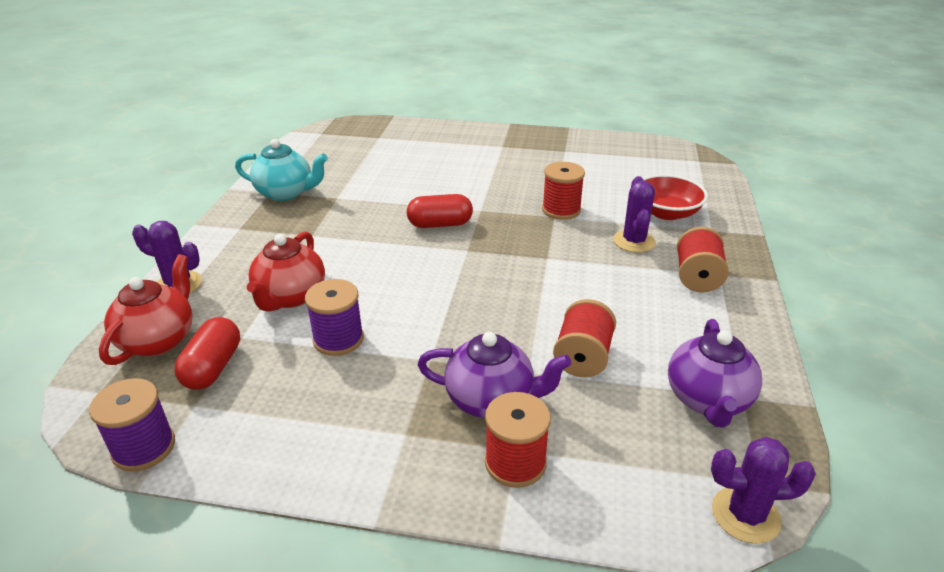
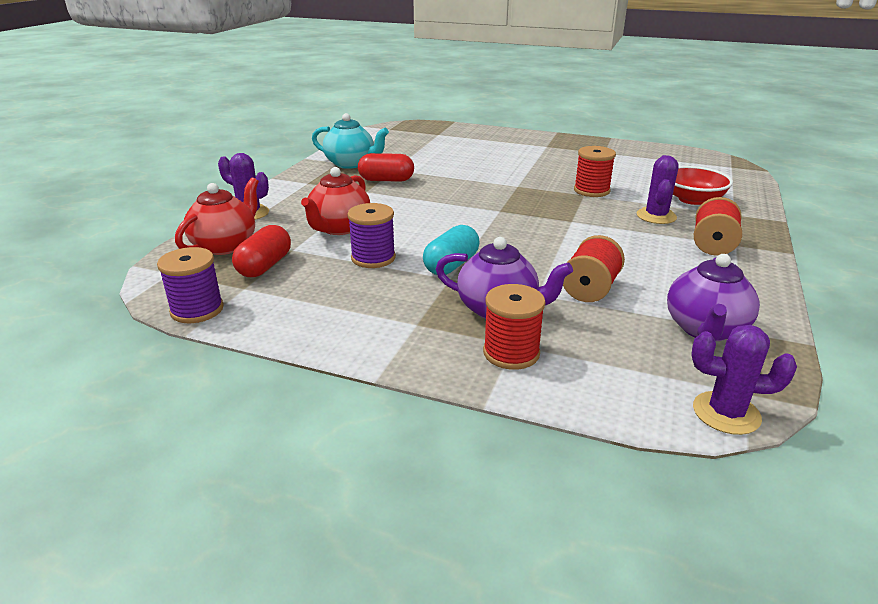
camera: 10 degrees right, 5 degrees down
red capsule [407,194,473,228] -> red capsule moved to [358,153,414,182]
none -> turquoise capsule [423,225,479,275]

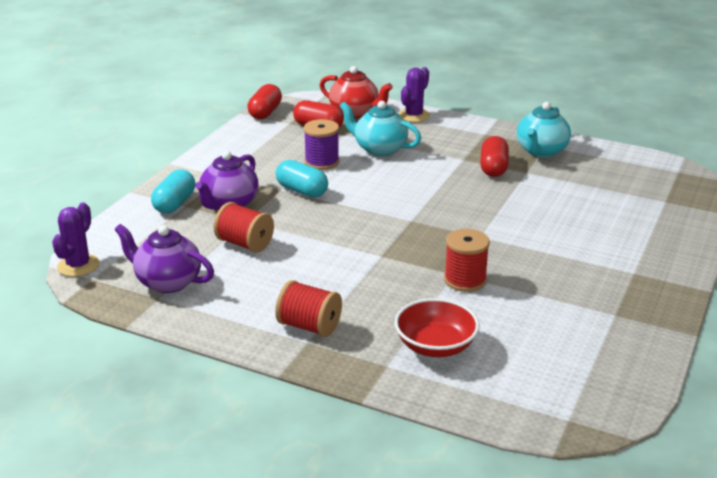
camera: 95 degrees right, 0 degrees up
purple spool [157,247,224,323] -> red capsule [247,84,282,119]
red teapot [301,167,370,235] -> turquoise teapot [339,101,421,156]
red spool [483,284,545,370] -> turquoise capsule [151,170,195,213]
purple cactus [637,155,679,224] -> none

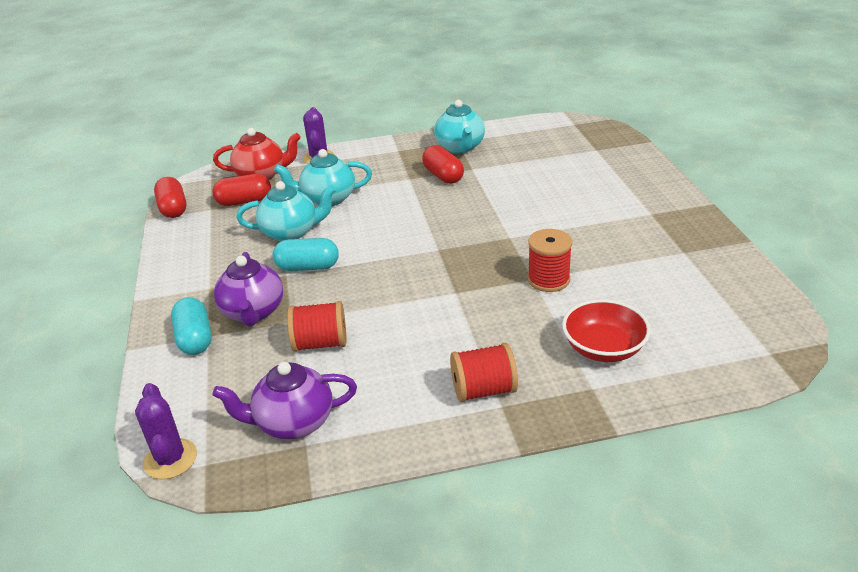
camera: 35 degrees left, 5 degrees up
purple spool [304,119,340,170] -> turquoise teapot [236,181,336,241]

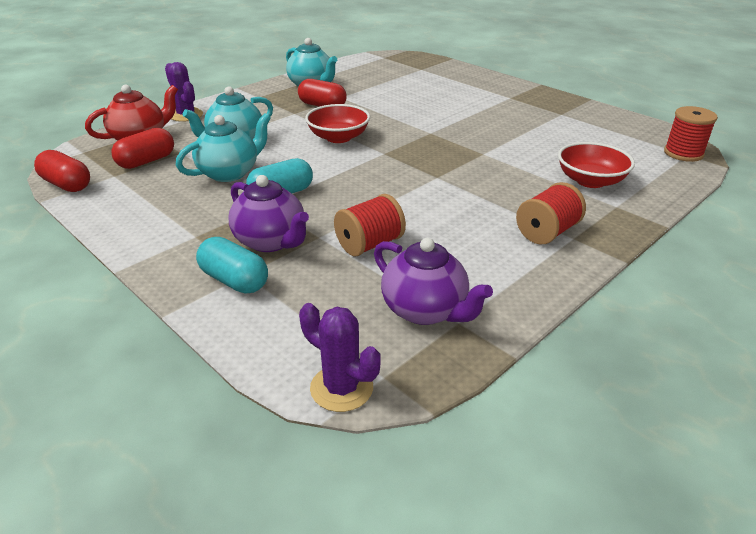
camera: 35 degrees left, 0 degrees up
purple teapot [213,362,357,439] -> purple teapot turned 90 degrees counterclockwise [374,238,493,325]
red spool [528,229,572,292] -> red spool moved to [664,106,718,162]
none -> red bowl [305,104,370,143]

